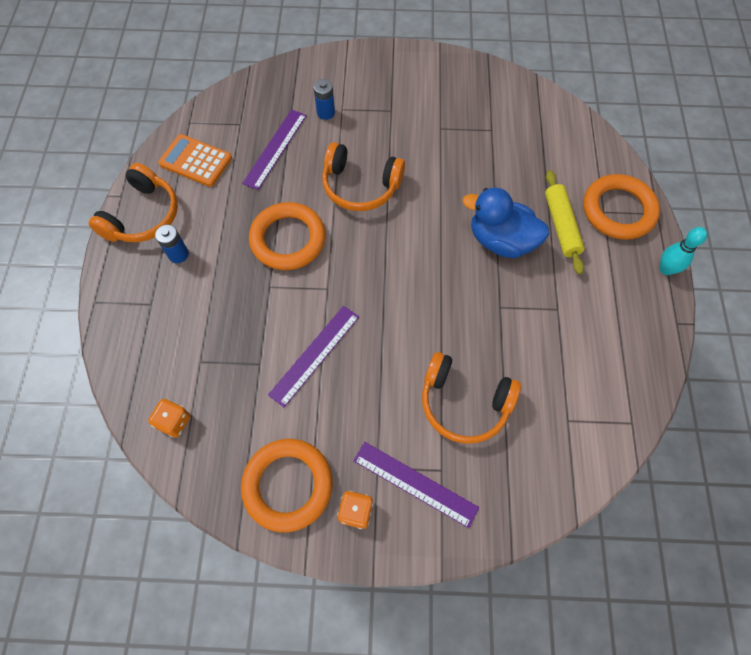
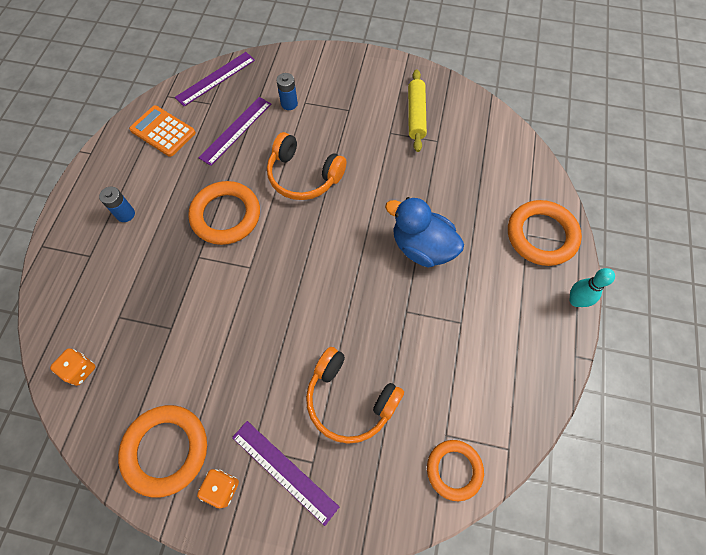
camera: 10 degrees right, 0 degrees up
orange headphones [88,163,178,242] -> none
purple ruler [268,306,359,407] -> purple ruler moved to [175,52,255,106]
yellow rolling pin [545,170,585,274] -> yellow rolling pin moved to [408,69,427,152]
none -> orange ring [427,440,484,501]

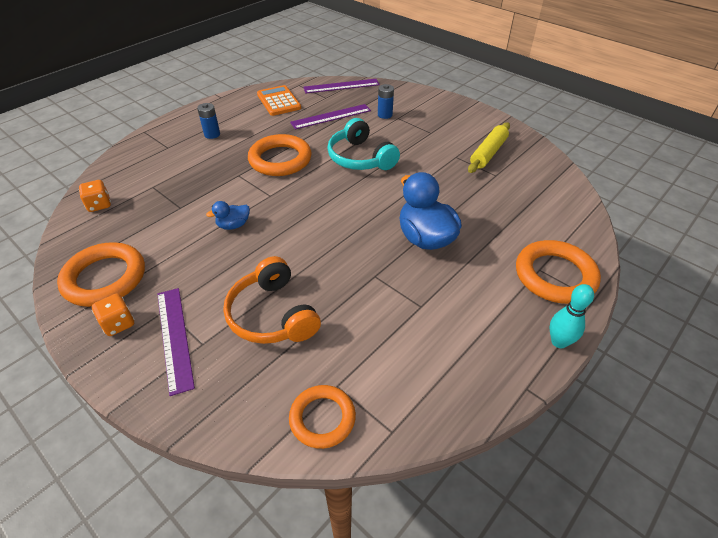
camera: 30 degrees right, 20 degrees down
orange headphones [267,132,347,200] -> turquoise headphones [327,118,400,170]
none -> blue duck [206,201,250,230]

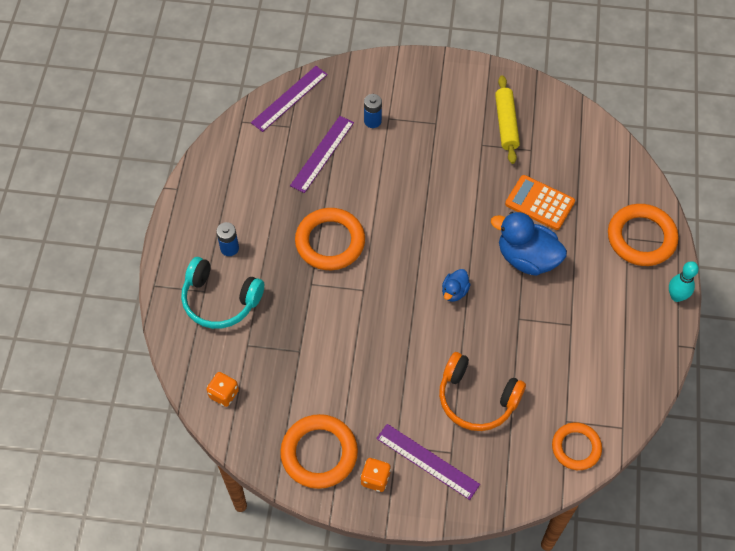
camera: 35 degrees left, 15 degrees up
blue duck [206,201,250,230] -> blue duck moved to [442,269,471,302]
orange calculator [257,85,301,116] -> orange calculator moved to [505,175,575,230]
turquoise headphones [327,118,400,170] -> turquoise headphones moved to [181,257,264,329]

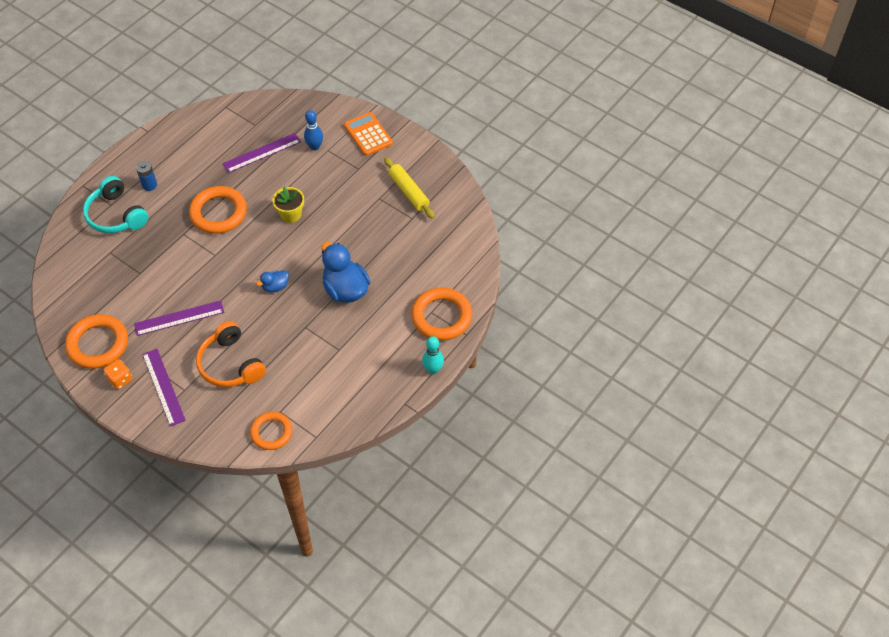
camera: 30 degrees right, 5 degrees down
orange dice [206,372,239,407] -> none
purple ruler [251,66,328,132] -> purple ruler moved to [134,300,224,336]
blue battery [364,94,382,128] -> blue bowling pin [304,110,323,151]
yellow rolling pin [495,75,520,164] -> yellow rolling pin turned 60 degrees counterclockwise [384,157,435,219]
orange calculator [505,175,575,230] -> orange calculator moved to [344,112,393,156]
none -> yellow flower pot [272,187,304,223]

